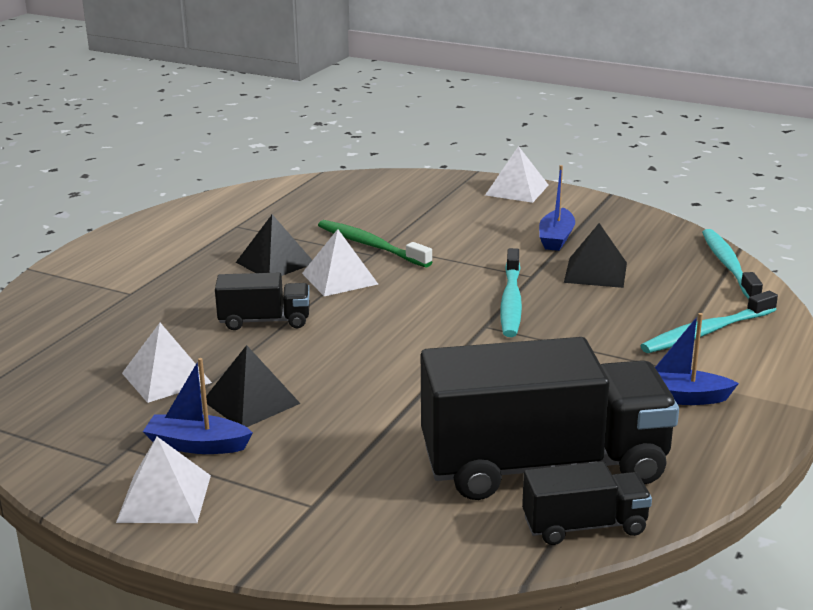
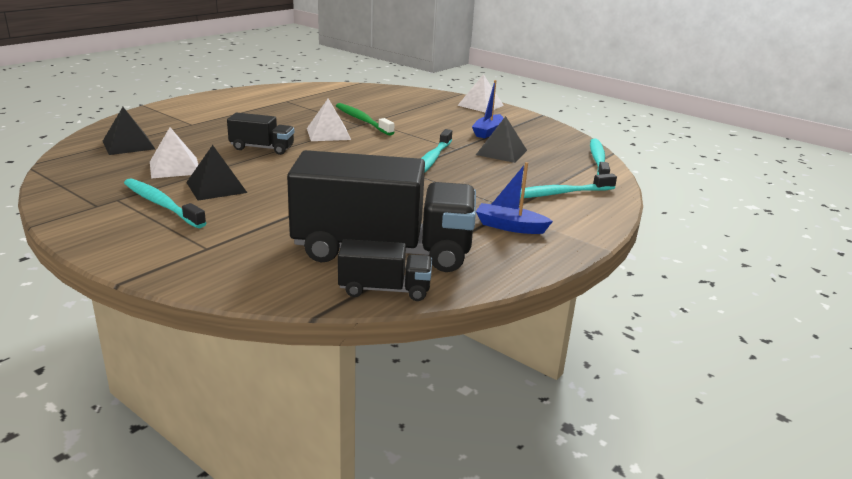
camera: 10 degrees right, 0 degrees up
white pyramid [116,437,211,523] -> none
blue boat [143,358,253,454] -> turquoise toothbrush [124,179,206,228]
black pyramid [236,214,312,276] -> black pyramid moved to [103,107,155,155]

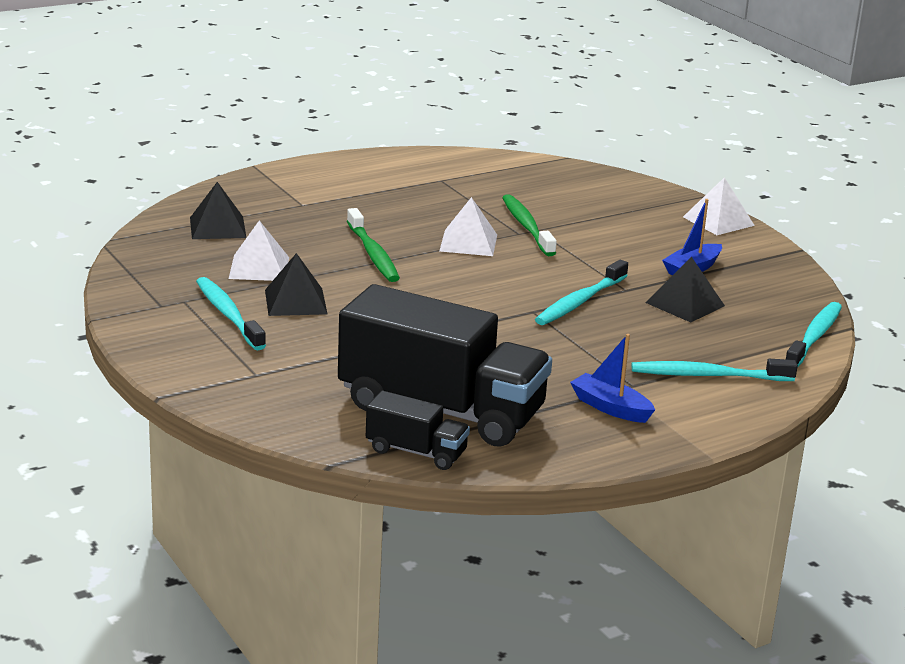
camera: 20 degrees right, 0 degrees up
black truck [227,113,294,155] -> green toothbrush [347,208,400,282]

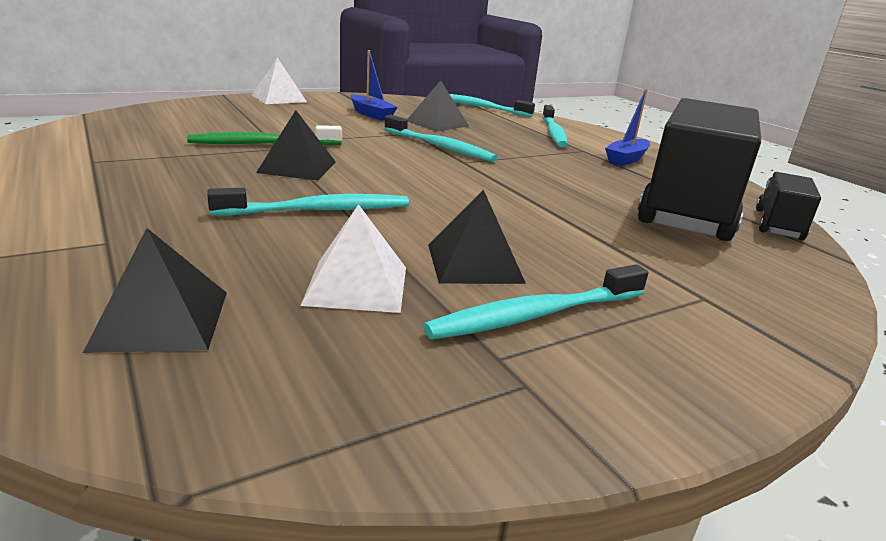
camera: 90 degrees left, 0 degrees up
green toothbrush [347,208,400,282] -> turquoise toothbrush [207,188,409,216]
white pyramid [439,197,497,256] -> black pyramid [256,110,336,180]

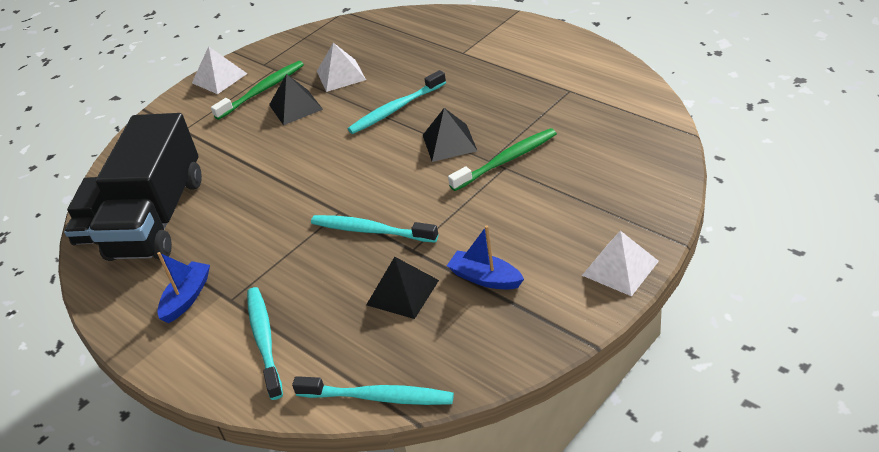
camera: 170 degrees right, 15 degrees up
black pyramid [83,228,227,353] -> none
turquoise toothbrush [423,264,648,339] -> green toothbrush [211,61,304,120]
none -> white pyramid [192,46,247,94]

